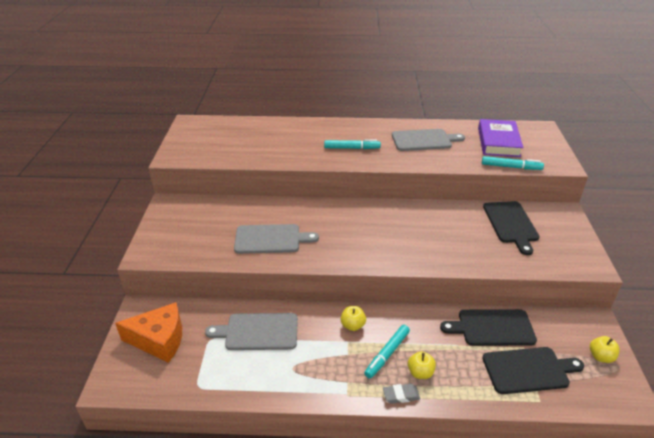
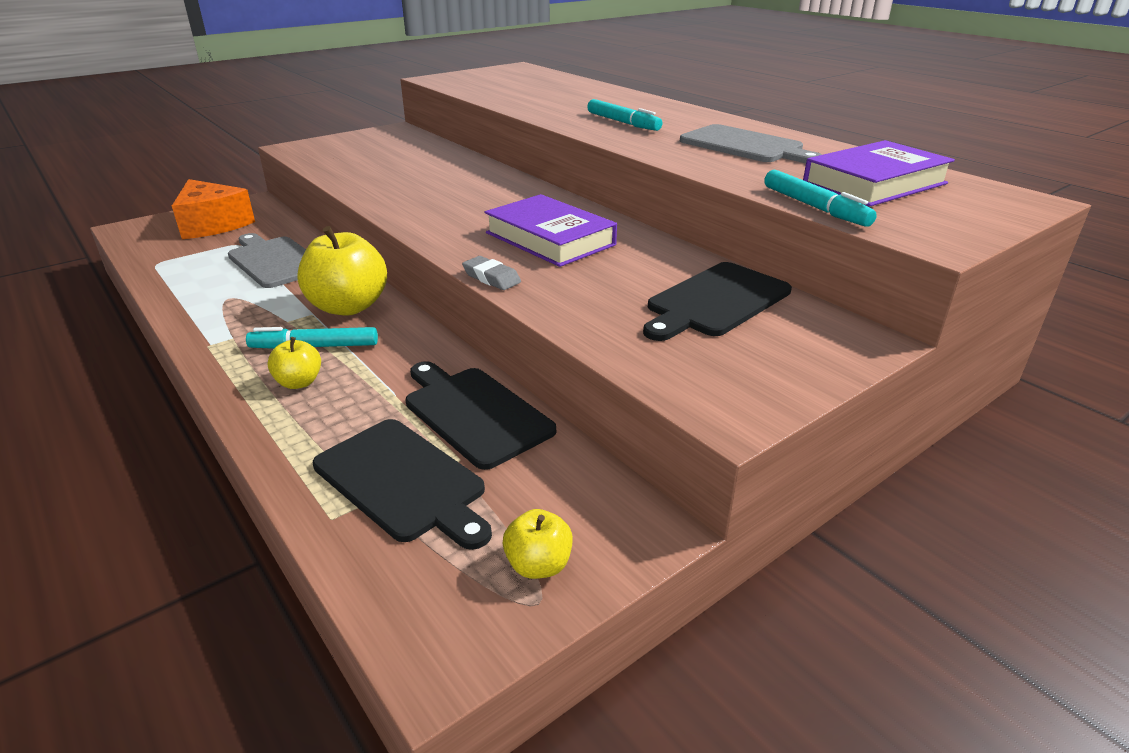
camera: 50 degrees right, 5 degrees down
grey cutting board [234,224,319,254] -> none
yellow apple [341,306,366,331] -> yellow apple [297,226,387,316], size x1.99
grey eraser [383,384,420,404] -> grey eraser moved to [462,256,521,290]
none -> purple book [485,194,617,267]

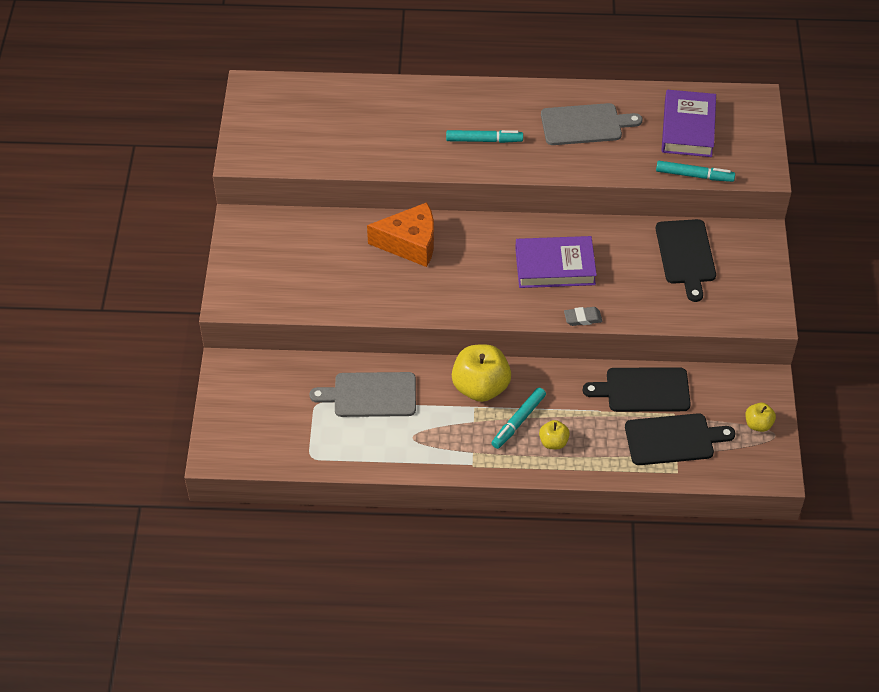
camera: 50 degrees left, 20 degrees up
orange cheese [172,179,255,239] -> orange cheese moved to [367,202,434,267]

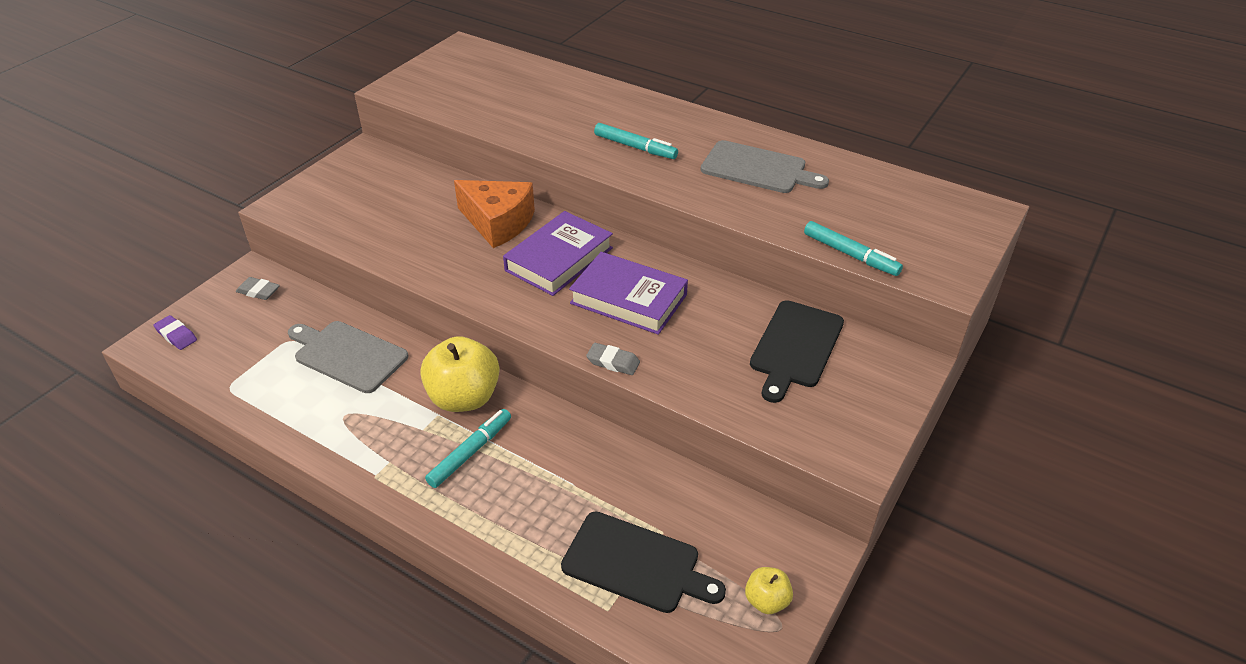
camera: 30 degrees right, 10 degrees down
turquoise marker [492,388,546,449] -> turquoise marker turned 150 degrees clockwise [425,409,511,488]
yellow apple [539,420,570,449] -> none
black cutting board [583,367,691,412] -> none
purple book [662,90,716,157] -> purple book moved to [503,211,613,296]
none -> purple eraser [153,315,197,350]
none -> grey eraser [236,277,280,300]

